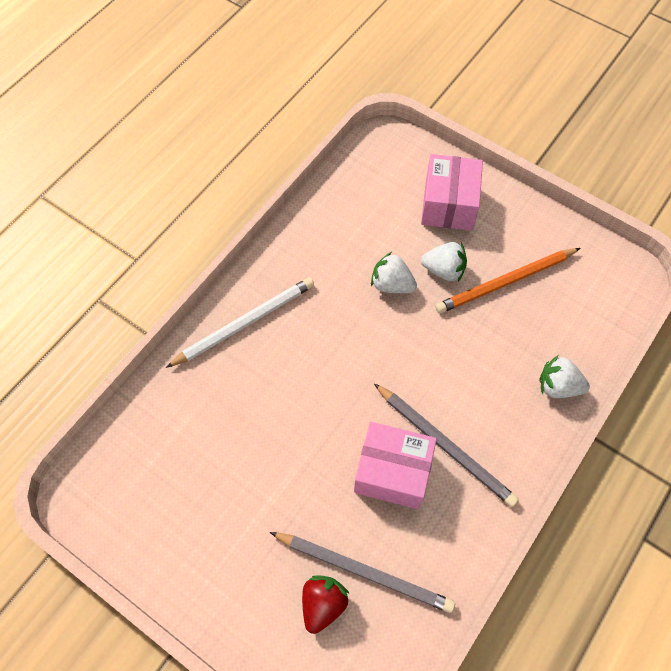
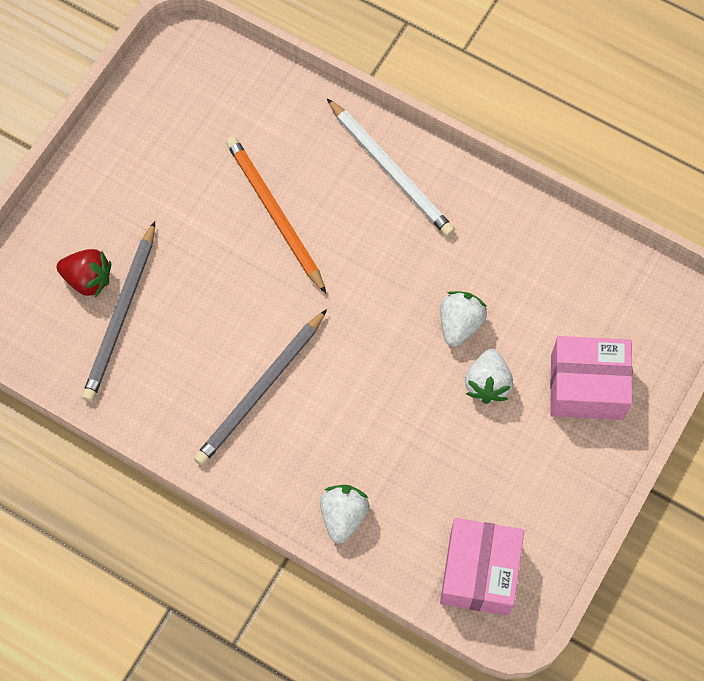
camera: 85 degrees right, 5 degrees up
pink box [354,422,437,509] -> pink box moved to [440,518,524,616]
orange pencil [435,248,580,314] -> orange pencil moved to [226,136,326,294]

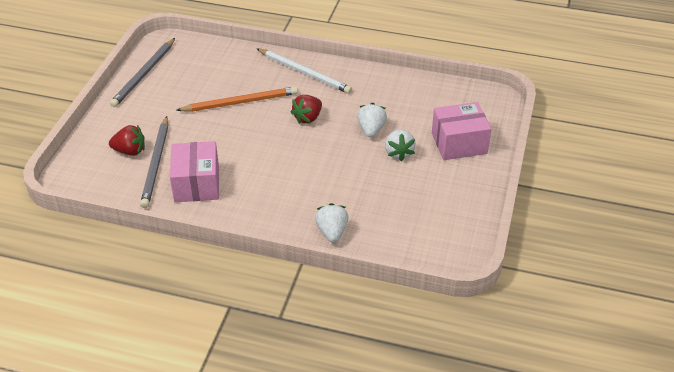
camera: 15 degrees left, 25 degrees down
grey pencil [194,309,327,466] -> grey pencil moved to [110,38,175,107]
orange pencil [226,136,326,294] -> orange pencil turned 120 degrees clockwise [176,86,298,112]
pink box [440,518,524,616] -> pink box moved to [170,141,219,202]
none -> red strawberry [291,95,322,124]

